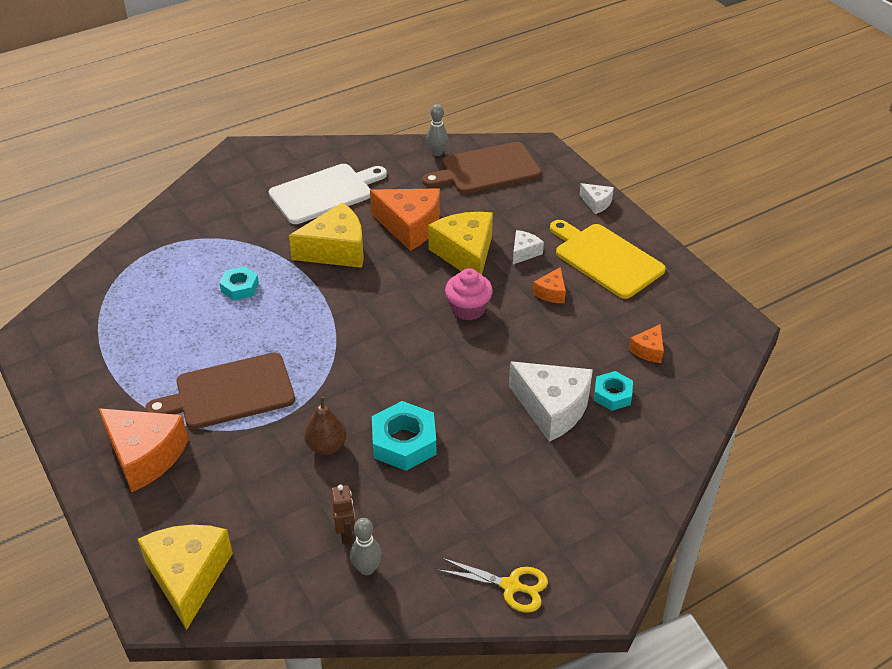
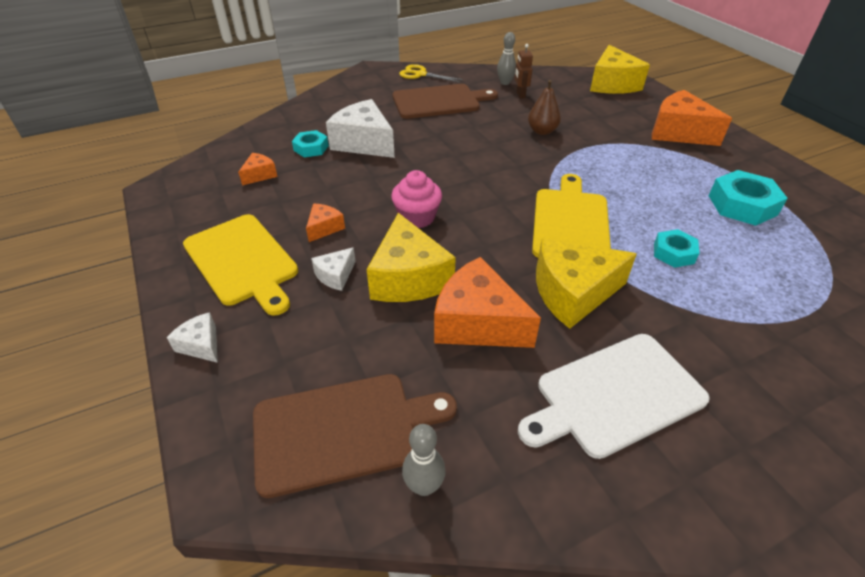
camera: 175 degrees left, 0 degrees up
brown cutting board [145,353,295,429] -> brown cutting board moved to [392,84,498,119]
turquoise nut [372,401,436,471] -> turquoise nut moved to [709,170,788,226]
none -> yellow cutting board [532,174,611,257]

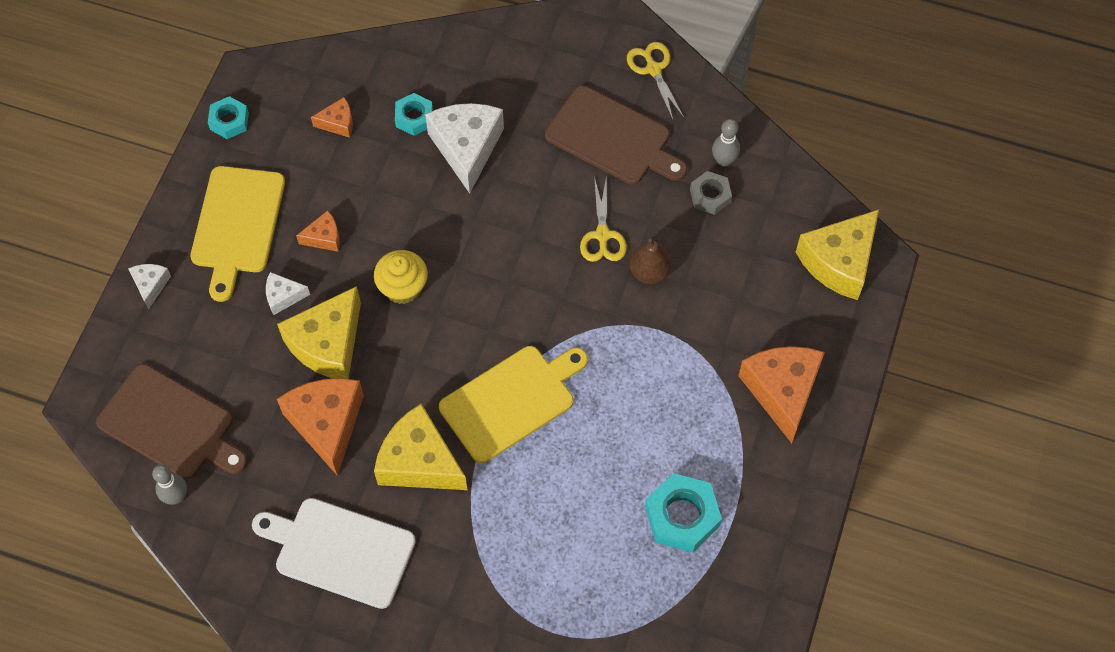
camera: 45 degrees right, 20 degrees up
pink cupcake [391,170,442,228] -> yellow cupcake [374,250,428,304]
brown robot [515,44,533,99] -> grey nut [690,171,732,215]
turquoise nut [654,229,699,268] -> turquoise nut moved to [208,96,249,139]
none -> yellow scissors [580,175,627,262]

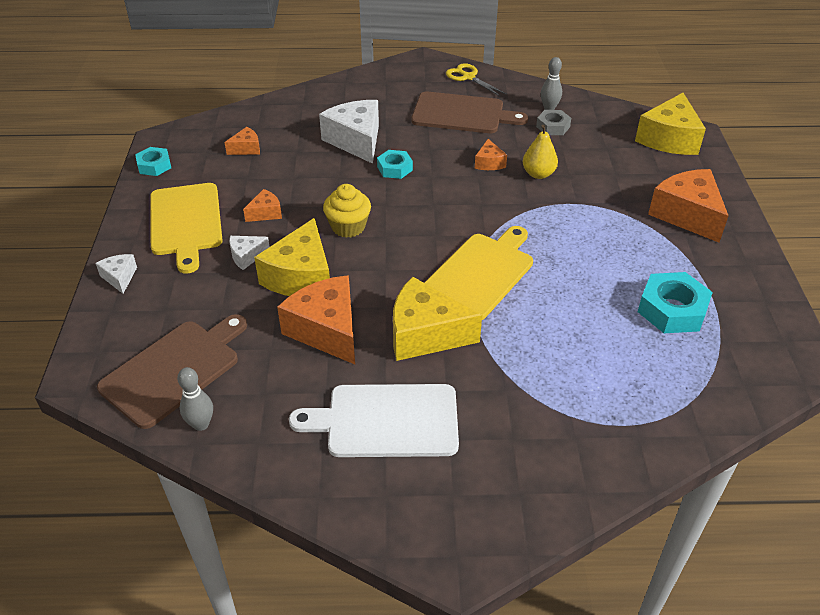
camera: 20 degrees left, 20 degrees down
brown cutting board [96,364,247,479] -> brown cutting board turned 60 degrees counterclockwise [97,314,247,429]
turquoise nut [395,93,433,136] -> turquoise nut moved to [377,150,413,179]
yellow scissors [580,175,627,262] -> orange cheese [475,139,507,170]
brown pear [630,239,672,284] -> yellow pear [523,125,558,179]

